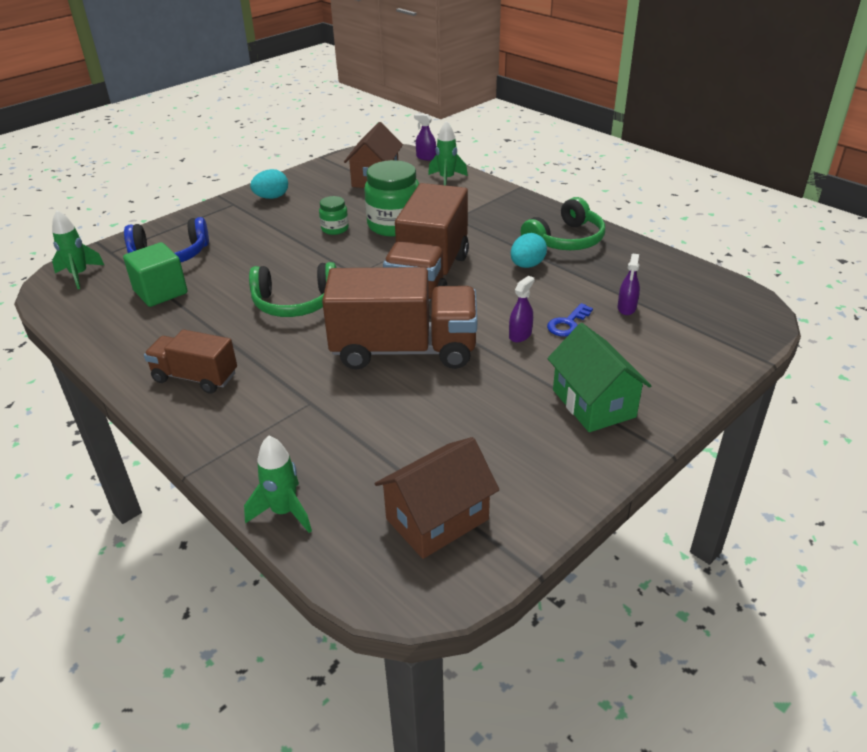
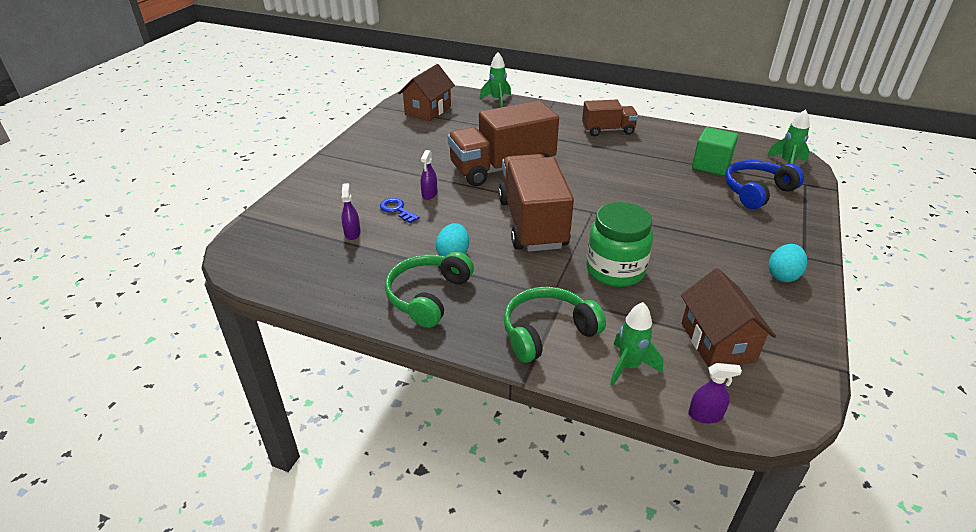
camera: 155 degrees right, 0 degrees up
green headphones [249,262,337,317] -> green headphones moved to [503,287,606,363]
green jar [319,196,349,235] -> none
blue key [547,303,593,337] -> blue key turned 60 degrees counterclockwise [380,198,420,223]
green house [547,323,652,432] -> none

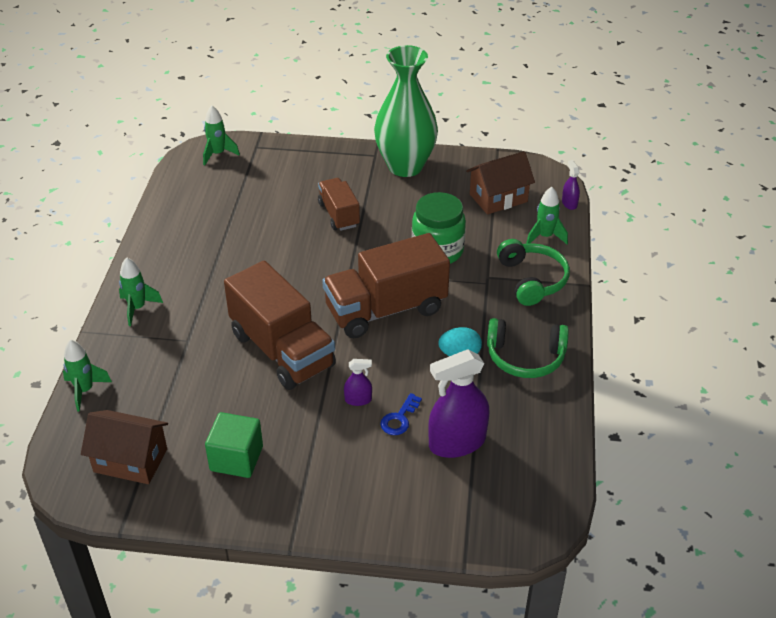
camera: 105 degrees left, 5 degrees up
purple spray bottle [341,183,361,240] -> purple spray bottle [428,349,489,458], size x2.15
green headphones [503,287,606,363] -> green headphones turned 150 degrees counterclockwise [497,239,570,306]
brown truck [582,100,638,136] -> brown truck moved to [318,178,360,231]
green cube [692,127,738,176] -> green cube moved to [205,412,263,478]
blue headphones [725,160,804,209] -> none
turquoise egg [769,244,807,282] -> green vase [374,45,438,177]
none -> green rocket [119,258,163,326]

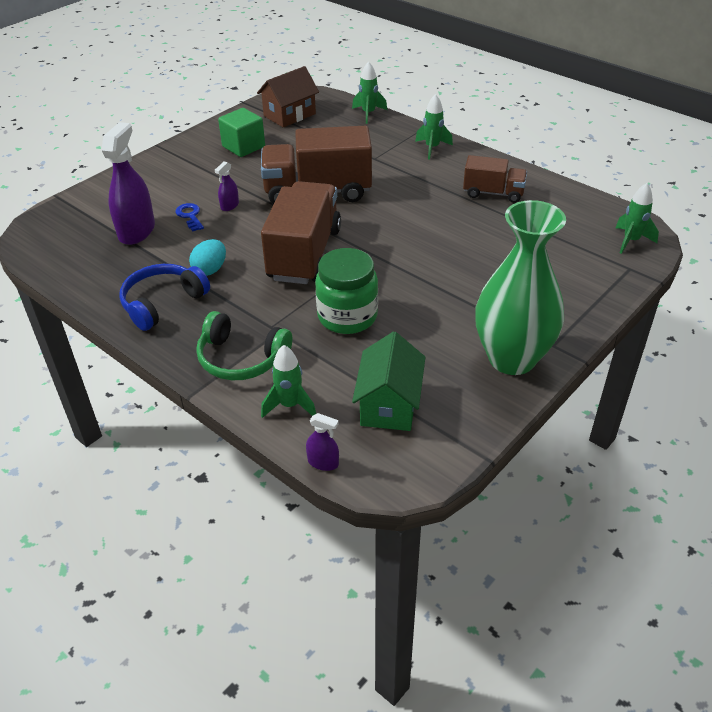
camera: 125 degrees right, 0 degrees up
brown truck [318,178,360,231] -> brown truck moved to [463,155,527,203]
brown house [466,151,535,215] -> green house [352,331,425,431]
green headphones [487,318,569,378] -> blue headphones [119,264,210,331]

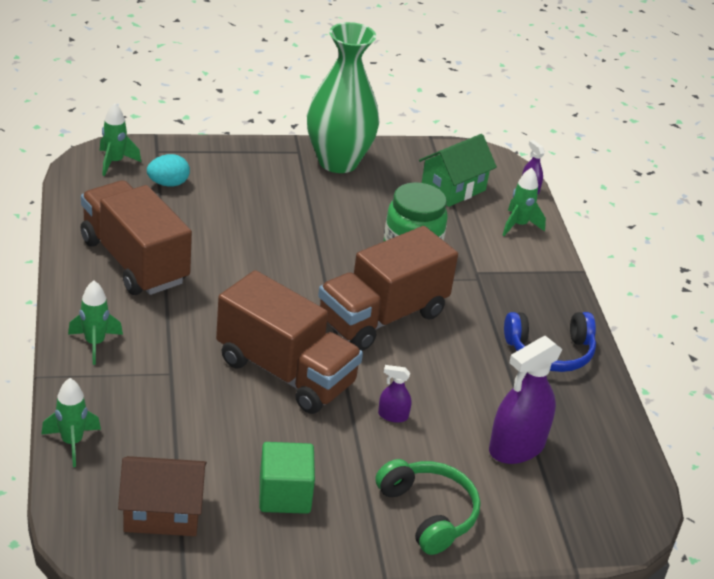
camera: 145 degrees left, 5 degrees down
blue key [176,203,204,231] -> none
turquoise egg [189,239,226,276] -> turquoise egg moved to [147,154,190,187]
green headphones [196,311,292,380] -> green headphones moved to [375,459,480,555]
purple spray bottle [215,161,239,211] -> purple spray bottle turned 150 degrees counterclockwise [378,365,411,423]
brown truck [463,155,527,203] -> brown truck [81,180,192,295], size x1.79

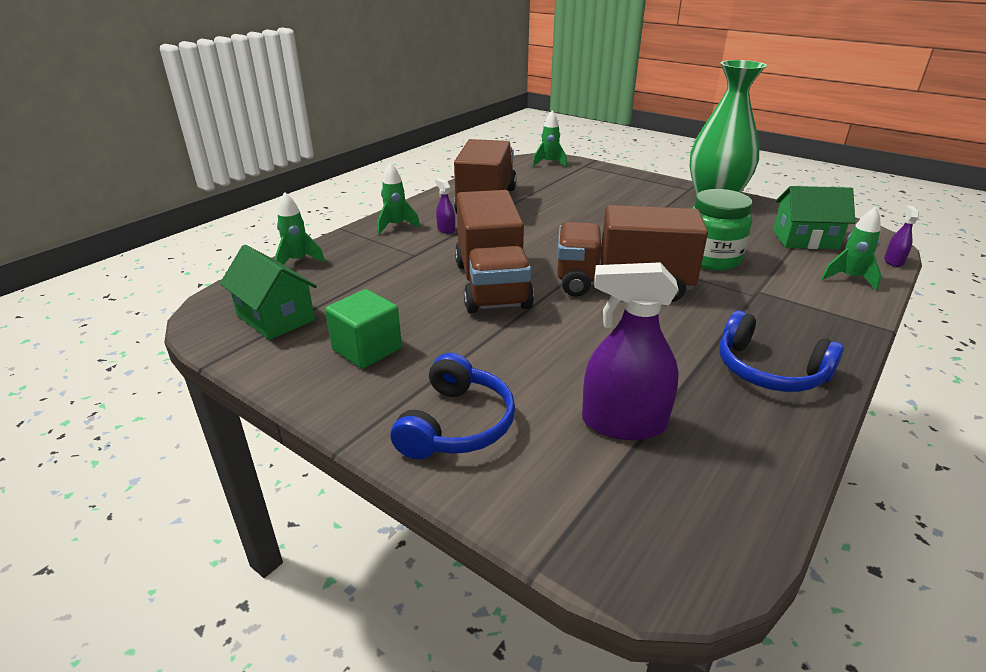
camera: 50 degrees right, 5 degrees down
brown house [118,456,207,536] -> green house [220,245,317,340]
turquoise egg [147,154,190,187] -> none
green headphones [375,459,480,555] -> blue headphones [390,353,515,460]
purple spray bottle [378,365,411,423] -> purple spray bottle moved to [435,179,455,234]

